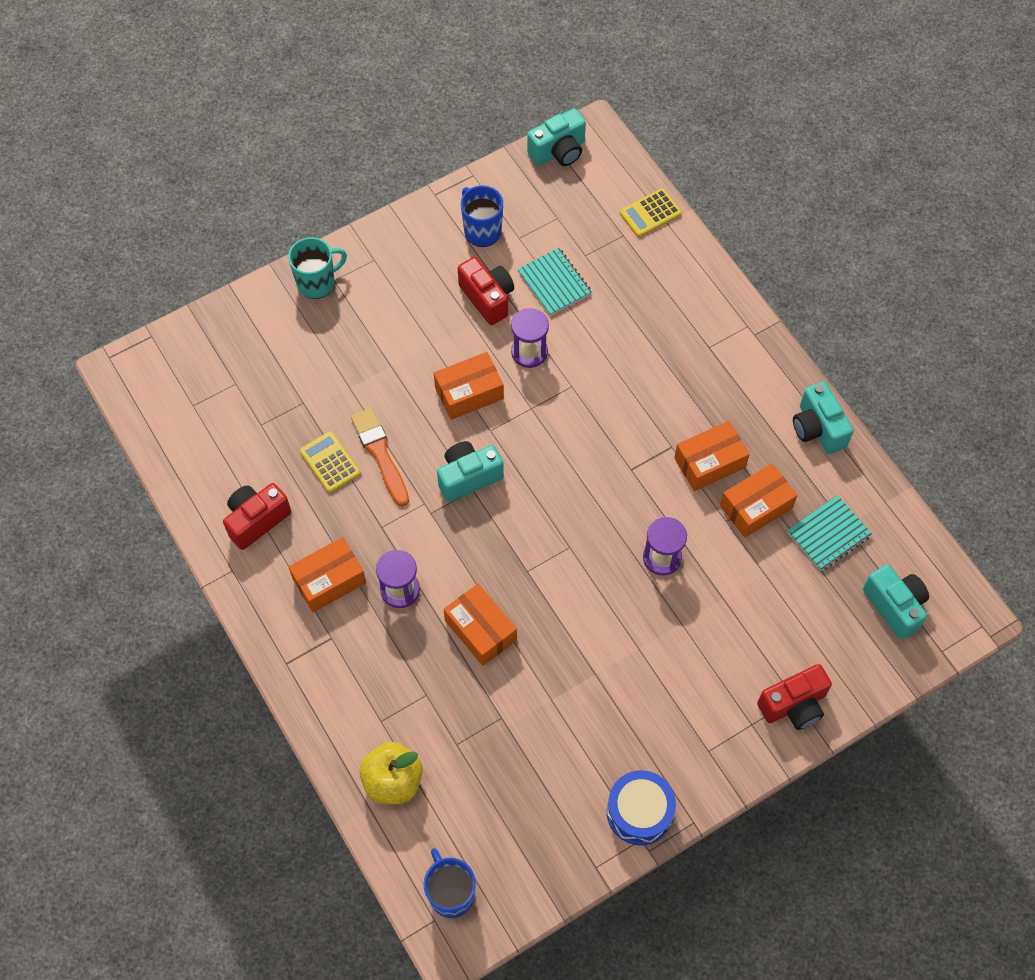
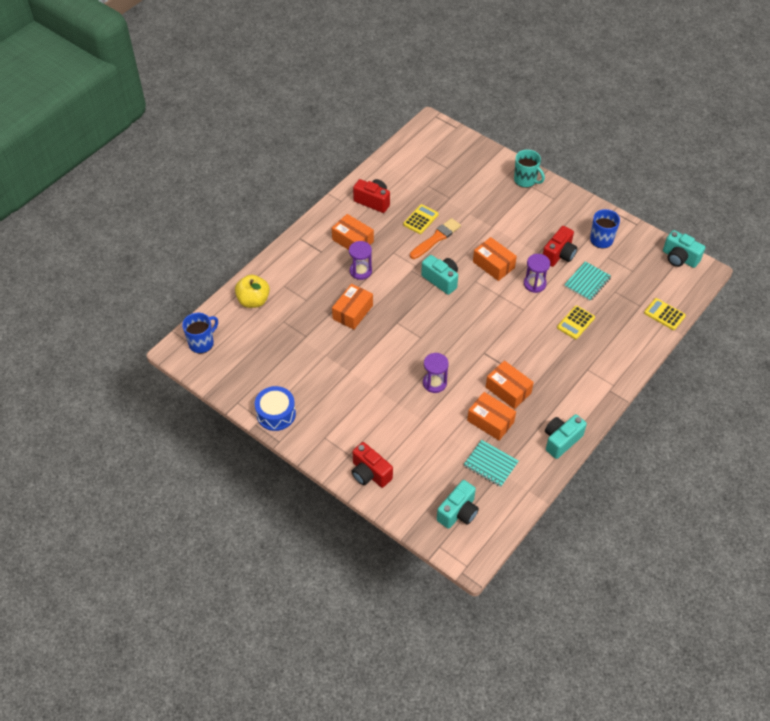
camera: 70 degrees right, 10 degrees down
none -> yellow calculator [557,305,595,339]

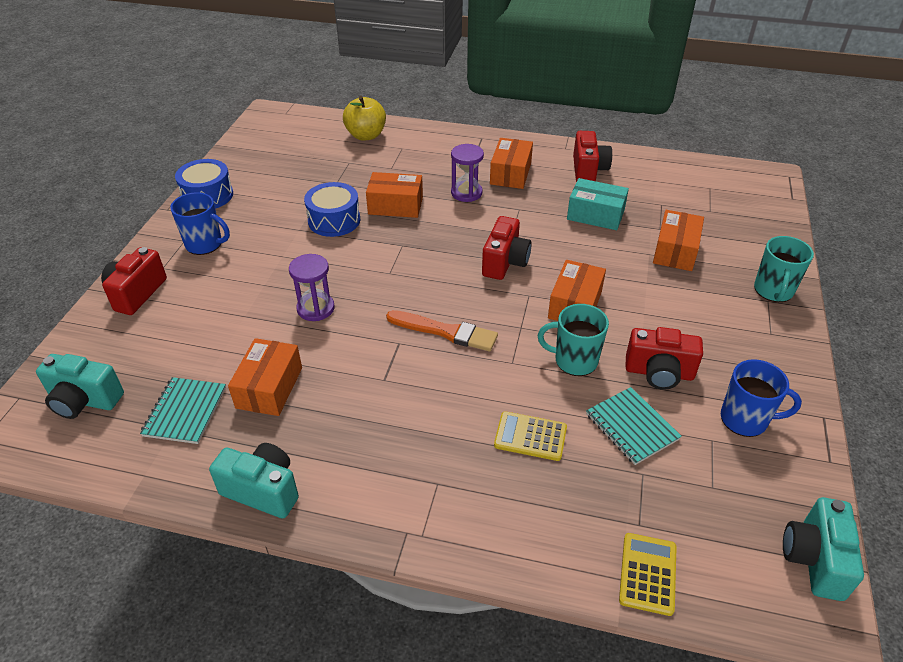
camera: 65 degrees right, 10 degrees down
blue mug [182,313,218,354] -> blue mug moved to [170,192,230,255]
yellow calculator [403,204,439,234] -> turquoise box [567,178,629,230]
orange brush [410,218,461,259] -> orange brush moved to [386,310,498,351]
turquoise camera [421,255,458,295] -> red camera [482,216,532,280]
orange box [486,361,534,409] -> orange box moved to [653,210,704,271]
purple hourglass [524,254,550,293] -> turquoise mug [538,304,609,376]
turquoise notebook [564,261,611,301] -> turquoise notebook turned 45 degrees clockwise [586,387,682,465]
none -> blue drum [304,182,360,237]

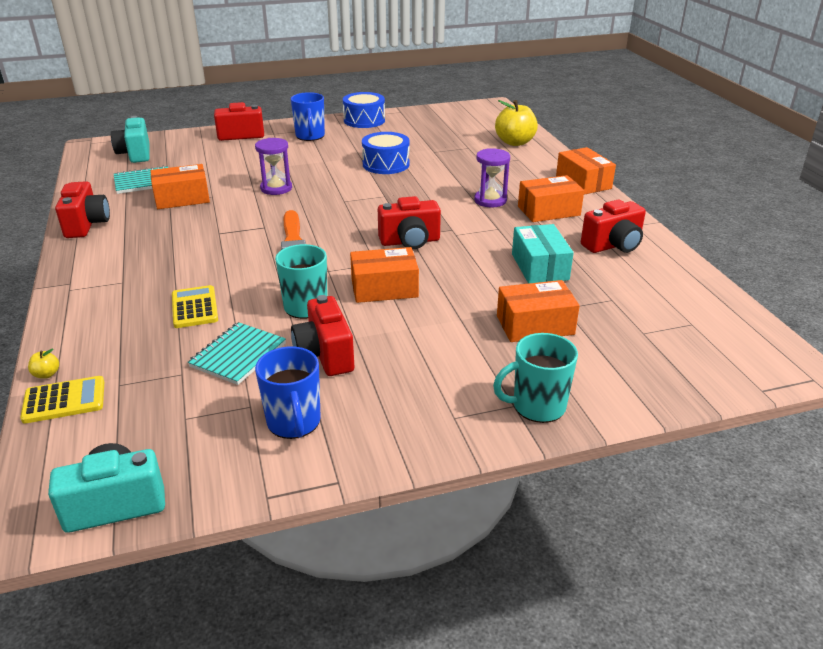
camera: 60 degrees right, 10 degrees down
turquoise camera [209,443,299,518] -> red camera [55,181,110,238]
orange box [366,172,423,218] -> orange box moved to [556,147,616,195]
none -> yellow apple [28,348,59,379]

